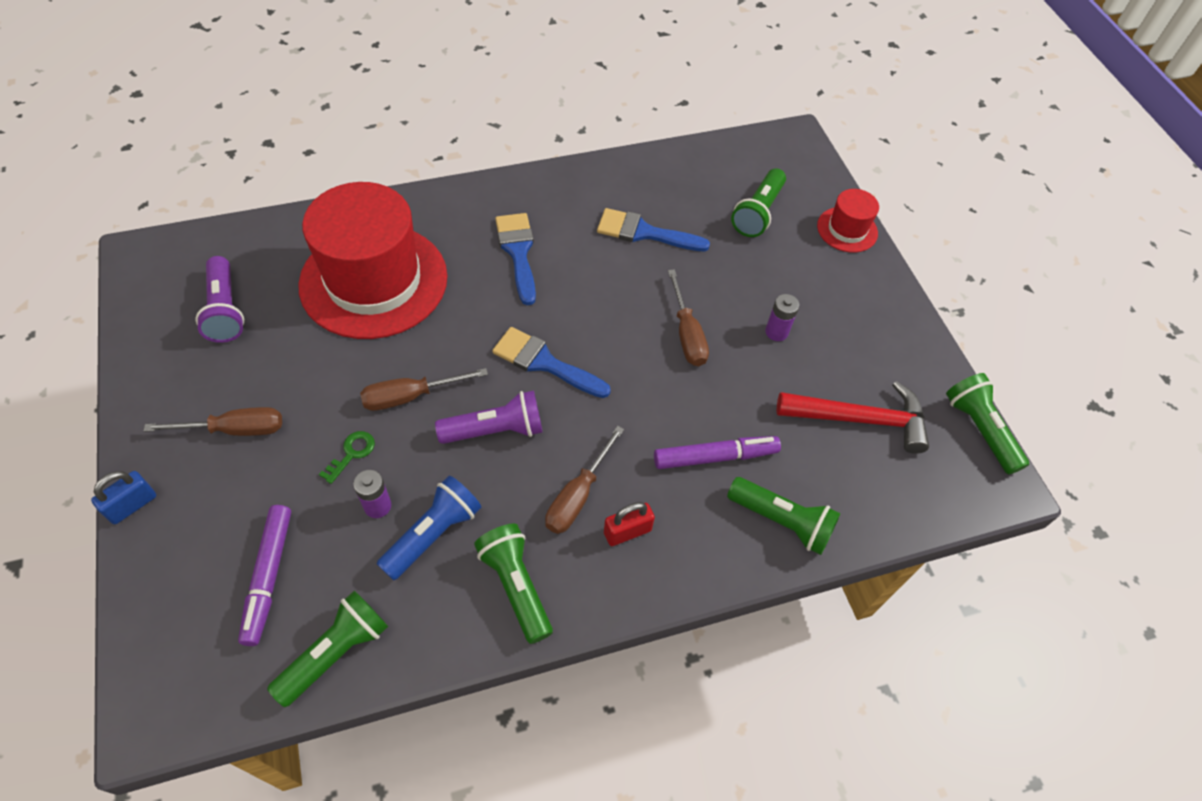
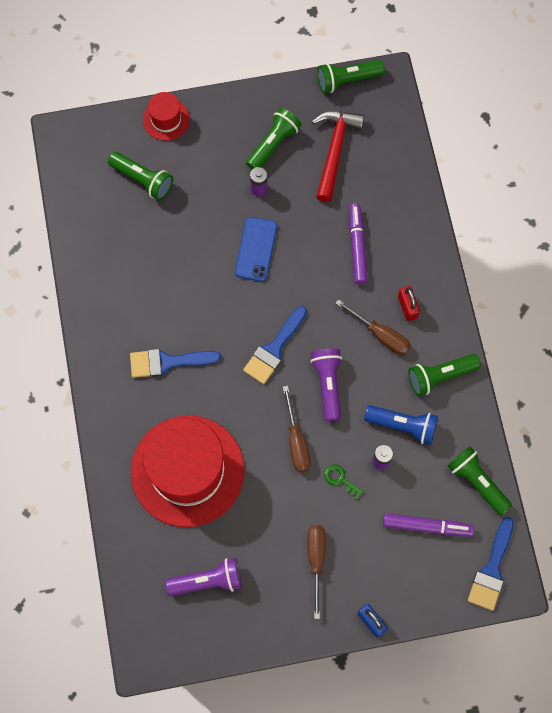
camera: 80 degrees left, 15 degrees up
blue flashlight [377,476,482,580] -> blue flashlight turned 150 degrees clockwise [364,405,438,445]
blue brush [597,208,710,251] -> blue brush moved to [468,517,514,611]
brown screwdriver [668,269,709,366] -> blue phone [235,217,277,282]
green flashlight [727,477,841,555] -> green flashlight moved to [246,108,302,170]

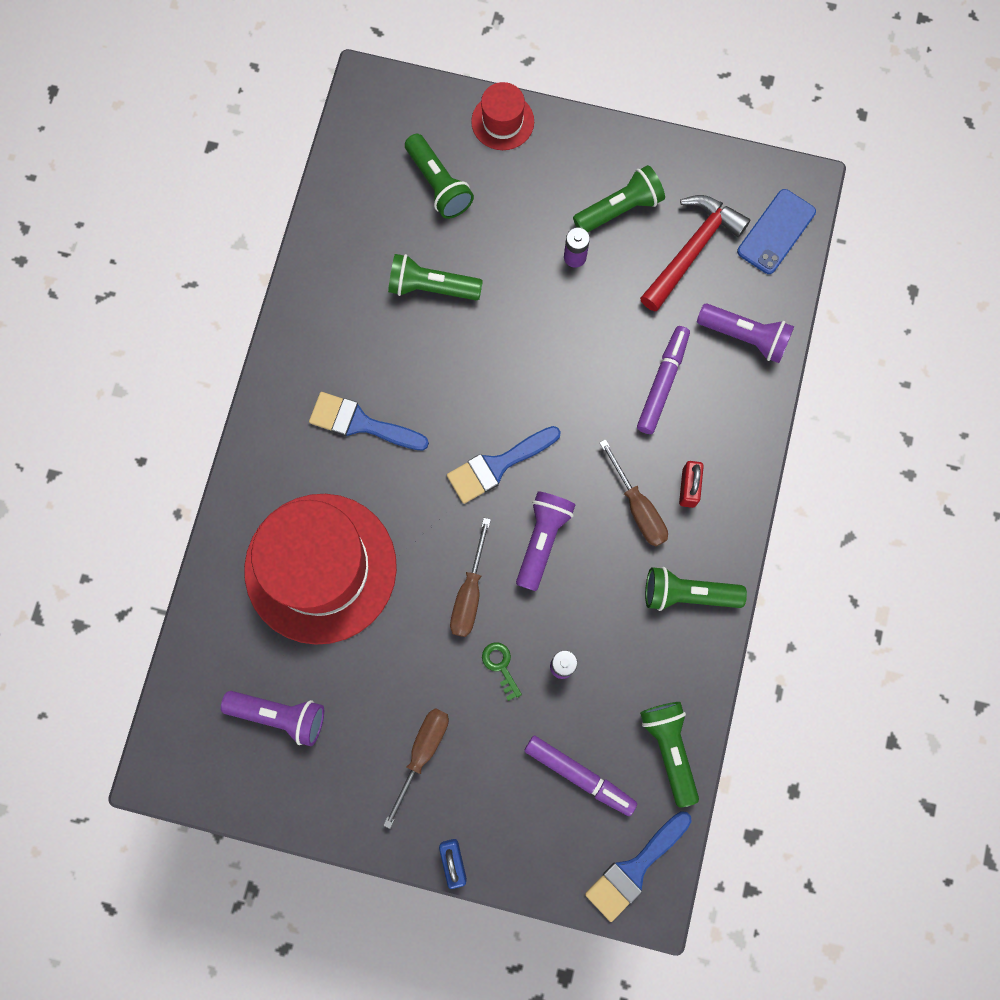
camera: 25 degrees right, 5 degrees up
blue phone [235,217,277,282] -> blue phone moved to [737,189,816,274]
green flashlight [317,60,385,93] -> green flashlight moved to [388,254,483,300]
blue flashlight [364,405,438,445] -> none
none -> purple flashlight [697,303,794,363]

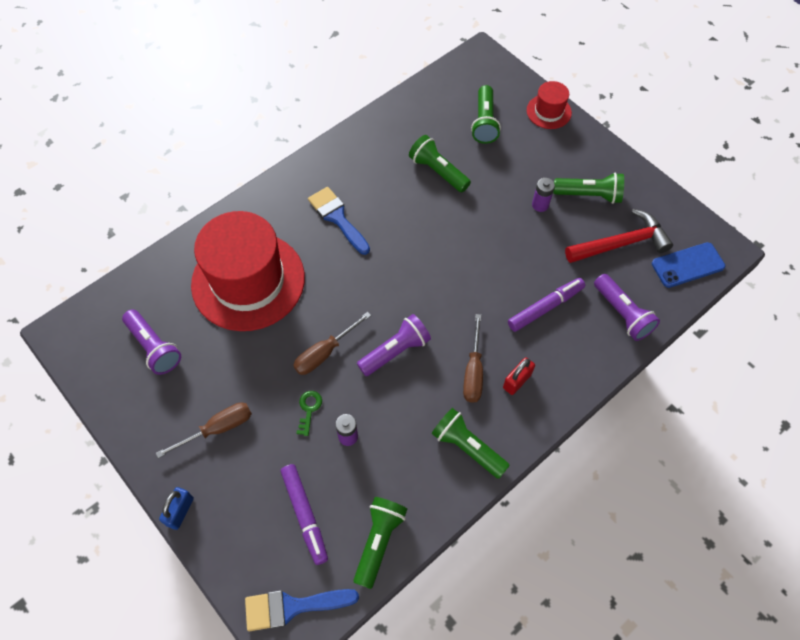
camera: 35 degrees right, 15 degrees down
blue brush [447,426,561,504] -> none

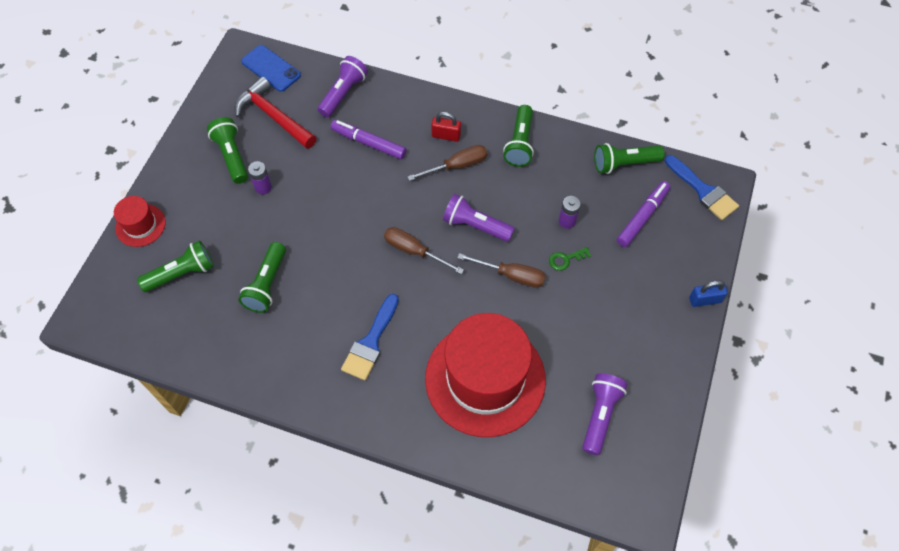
camera: 120 degrees left, 0 degrees up
brown screwdriver [156,402,252,458] -> brown screwdriver moved to [384,227,464,274]

